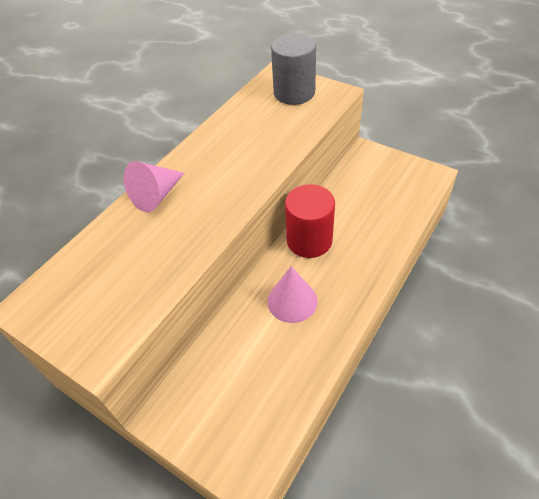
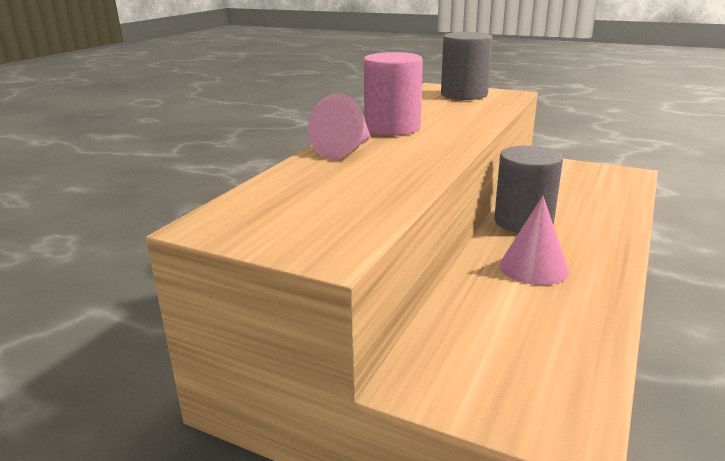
camera: 10 degrees left, 25 degrees down
red cylinder [285,184,335,258] -> grey cylinder [494,145,563,233]
none -> pink cylinder [363,52,423,136]

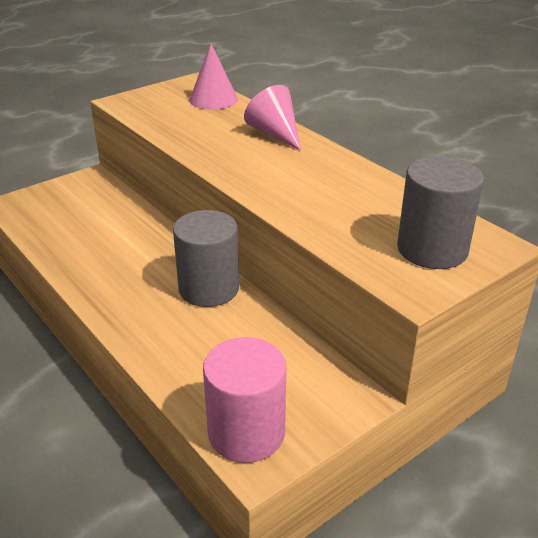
camera: 115 degrees right, 10 degrees up
pink cylinder [363,52,423,136] -> pink cylinder moved to [203,337,286,463]
pink cone [500,196,569,285] -> pink cone moved to [189,44,238,109]

